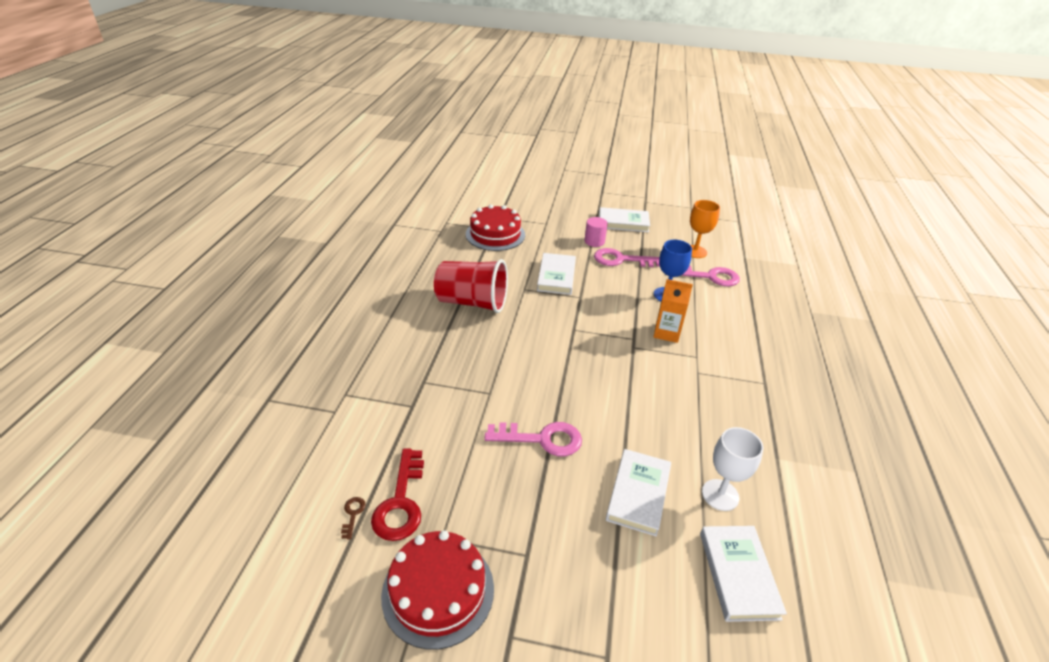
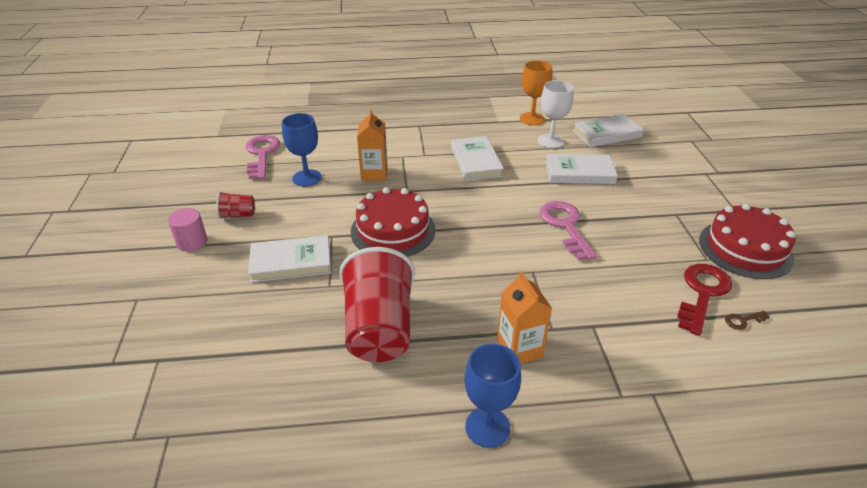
camera: 105 degrees left, 0 degrees up
red key [371,449,424,541] -> red key turned 45 degrees counterclockwise [677,264,732,336]
red cake [466,204,525,251] -> red cake moved to [351,187,436,257]
pink key [594,248,660,267] -> red cup [216,191,255,219]
white book [599,207,650,232] -> white book moved to [451,136,504,181]
orange goblet [690,200,720,258] -> orange goblet moved to [520,60,552,125]
none -> blue goblet [465,344,521,448]
none -> orange carton [497,271,552,364]

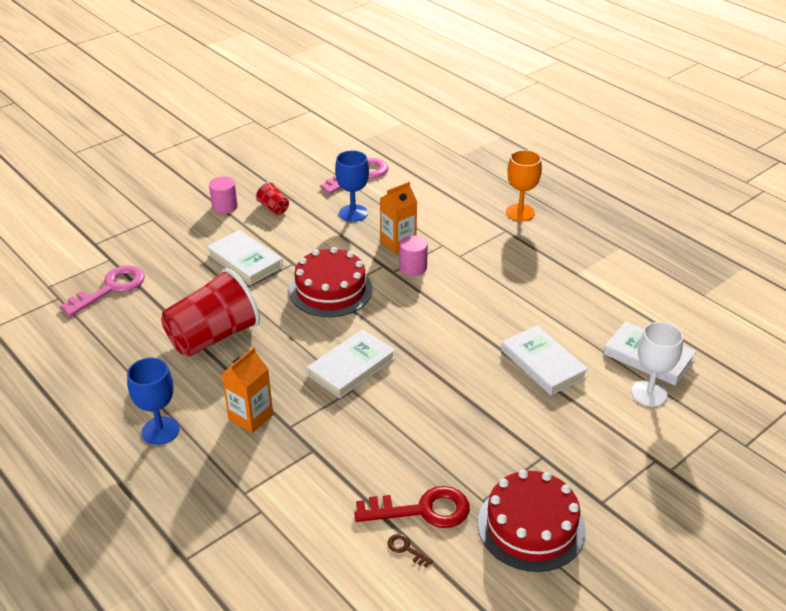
camera: 55 degrees right, 0 degrees up
white book [451,136,504,181] -> white book moved to [307,329,395,398]
orange goblet [520,60,552,125] -> orange goblet moved to [506,150,542,221]
white goblet [538,80,574,148] -> white goblet moved to [631,322,683,406]
pink key [540,201,597,261] -> pink key moved to [60,266,145,317]
none -> pink cylinder [399,235,428,276]

